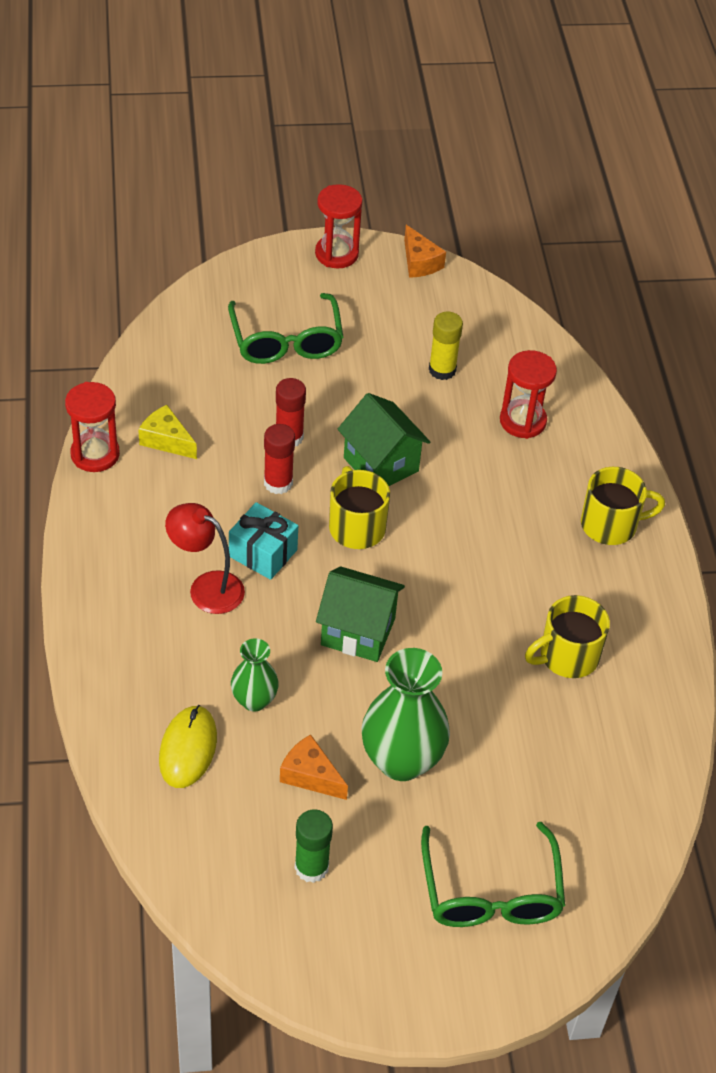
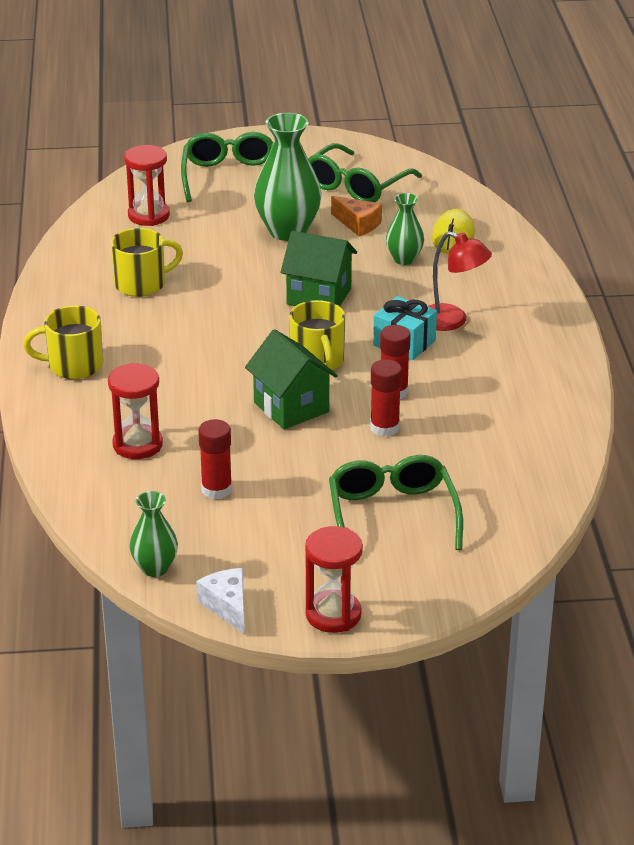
camera: 175 degrees left, 15 degrees down
red hourglass [65,382,120,472] -> red hourglass moved to [124,145,170,226]
yellow cheese [138,405,197,459] -> none
green glue stick [295,809,333,883] -> green glasses [308,143,422,202]
orange cheese [404,225,446,278] -> white cheese [196,568,245,635]
yellow glue stick [429,312,463,380] -> red glue stick [198,419,232,499]
none -> green vase [130,491,178,577]

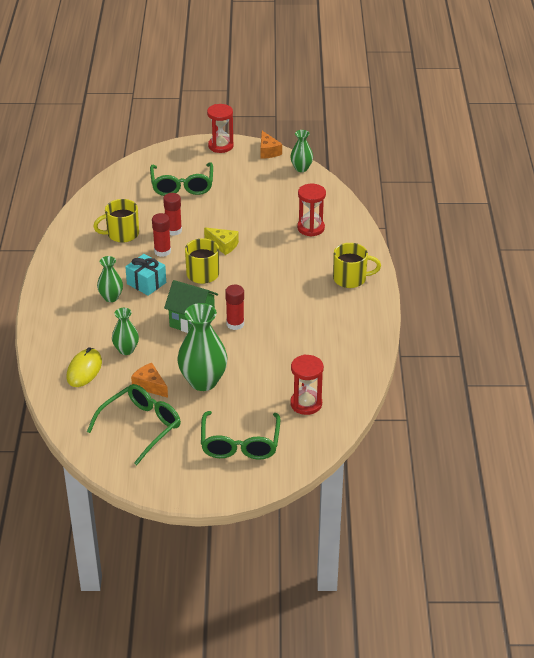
camera: 175 degrees left, 5 degrees up
yellow mug [111,228,183,297] -> yellow mug moved to [93,199,139,243]
white cheese [196,568,245,635] -> orange cheese [260,131,282,159]
red glue stick [198,419,232,499] -> red glue stick moved to [225,285,244,330]
green house [245,329,338,429] -> yellow cheese [204,227,239,255]
red lamp [427,231,492,331] -> green vase [97,256,123,302]

